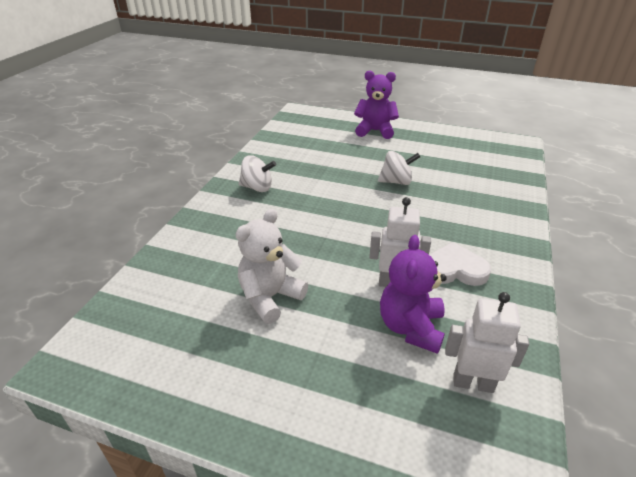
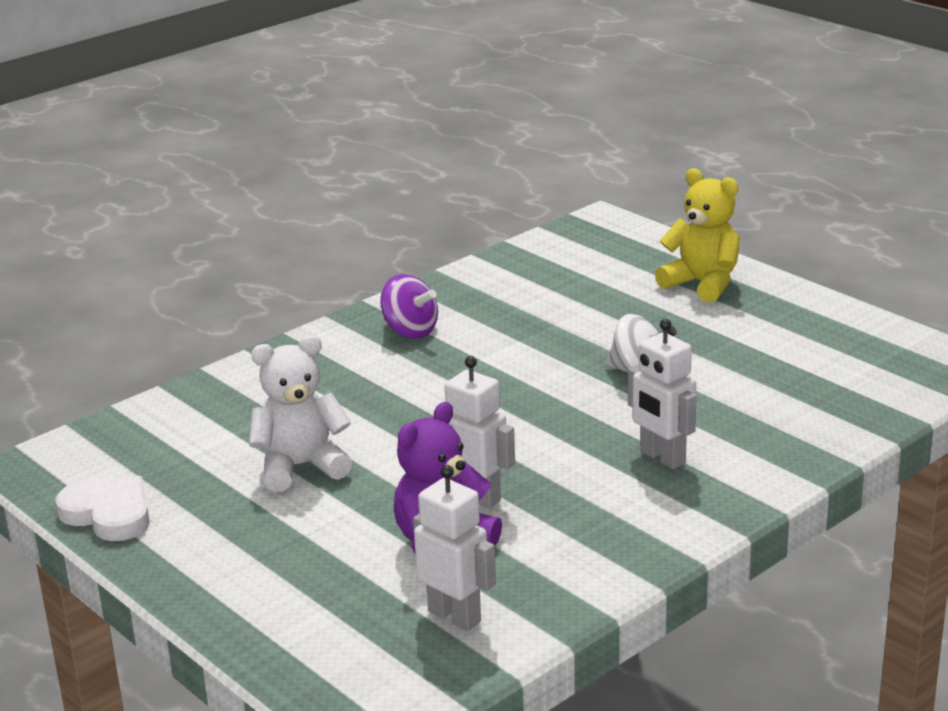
camera: 30 degrees right, 10 degrees down
white spinning top [238,155,276,192] -> purple spinning top [380,274,438,339]
purple teddy bear [354,71,399,139] -> yellow teddy bear [655,168,740,302]
white heart [429,242,491,286] -> white heart moved to [55,476,150,541]
none -> white robot [628,319,696,469]

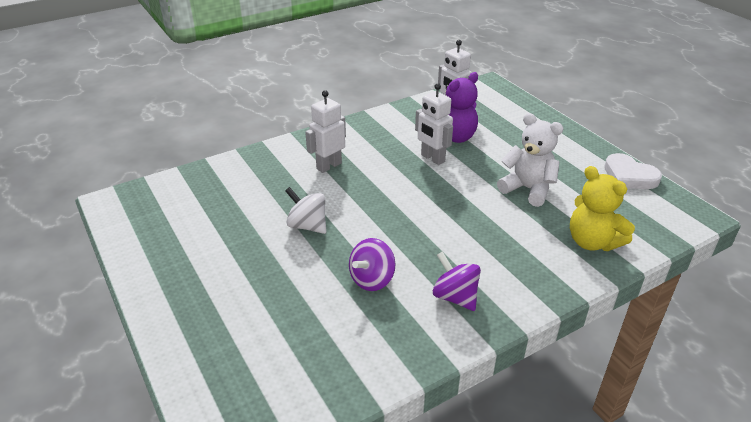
camera: 170 degrees left, 10 degrees up
white teddy bear [249,335,352,492] -> white teddy bear turned 135 degrees counterclockwise [497,113,563,207]
white robot [628,319,696,469] -> white robot turned 105 degrees counterclockwise [305,90,346,173]
yellow teddy bear [655,168,740,302] -> yellow teddy bear moved to [570,166,635,251]
none -> purple spinning top [349,238,395,291]

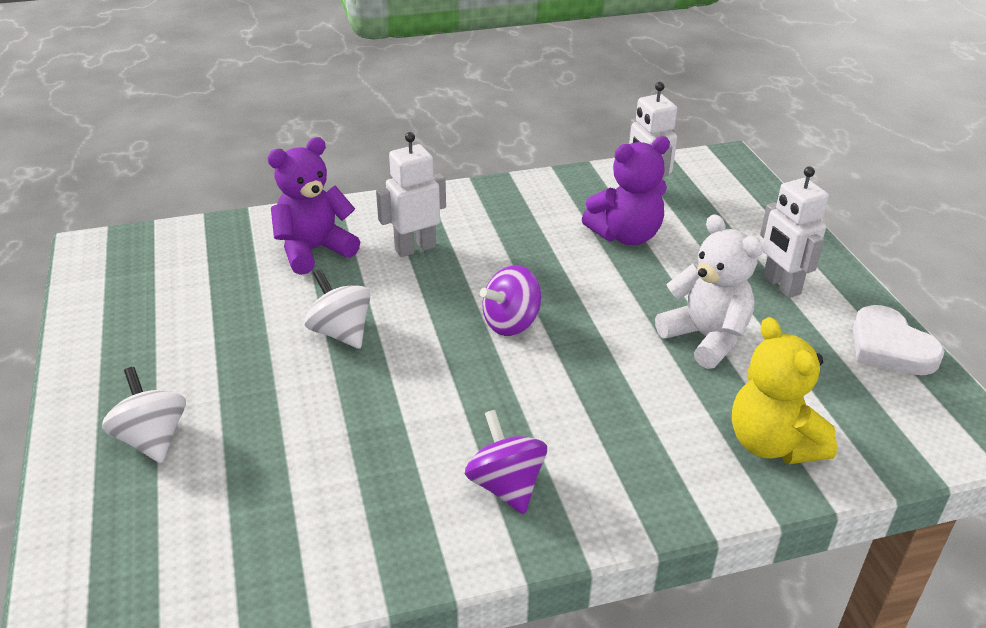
camera: 15 degrees right, 0 degrees up
purple spinning top [349,238,395,291] -> purple spinning top moved to [480,265,541,336]
white robot [415,83,453,165] -> white robot moved to [760,166,829,298]
none -> white spinning top [102,367,186,464]
none -> purple teddy bear [267,137,360,275]

